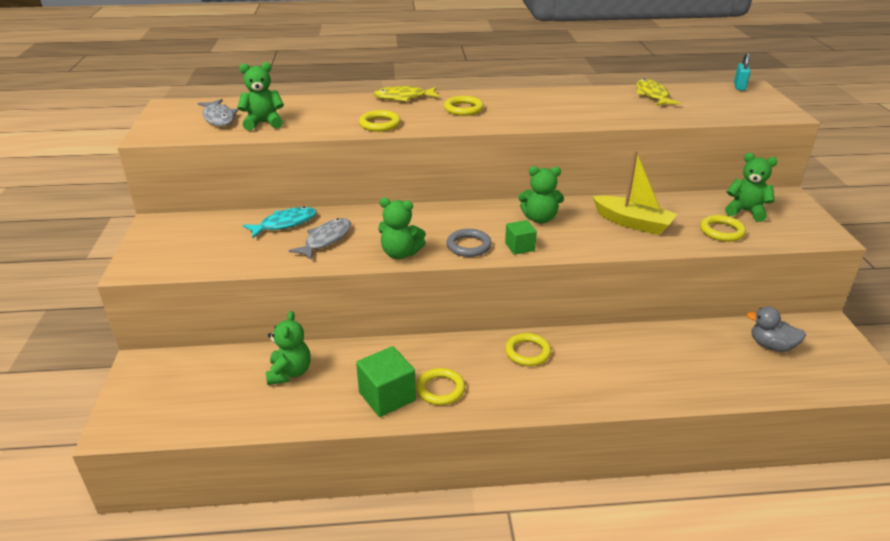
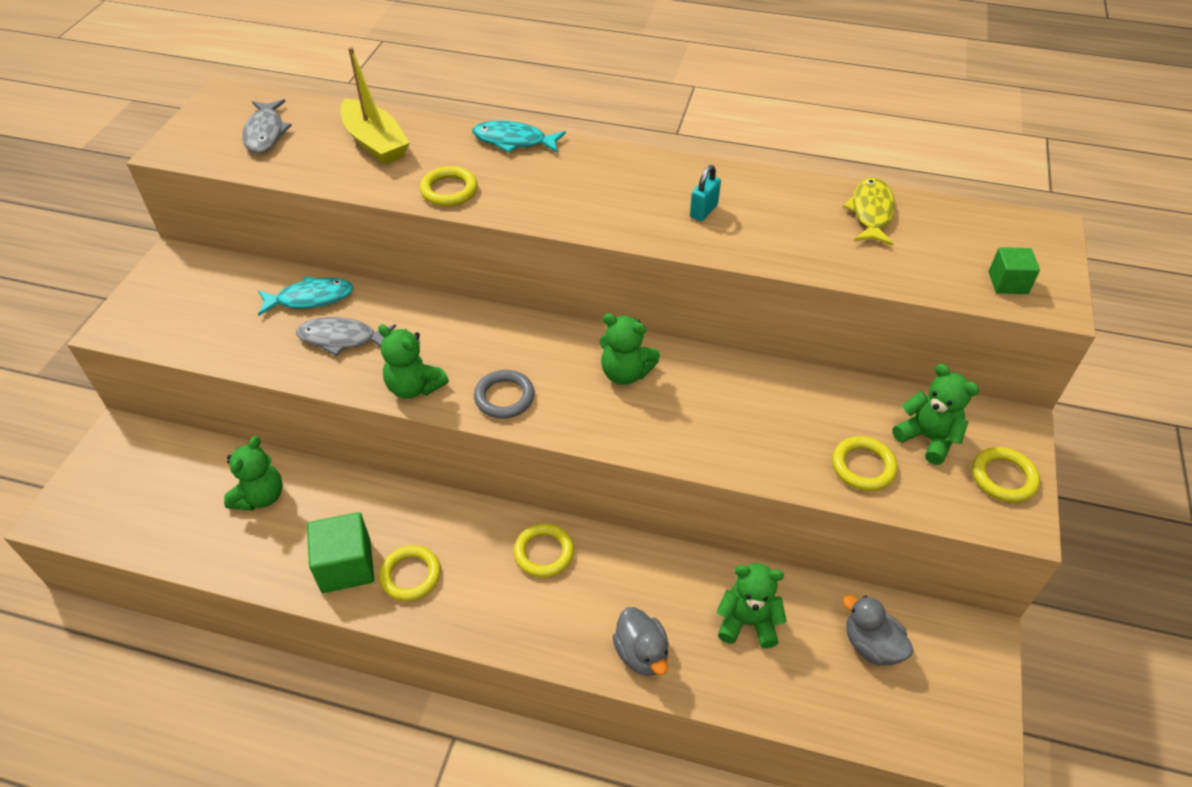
camera: 20 degrees right, 15 degrees up
green teddy bear [237,62,284,131] -> green teddy bear moved to [717,563,787,648]
grey fish [289,218,351,260] -> grey fish turned 135 degrees counterclockwise [296,317,396,356]
yellow fish [373,86,439,101] -> turquoise fish [472,121,566,153]
yellow ring [444,96,484,116] -> yellow ring moved to [972,447,1040,502]
green cube [505,220,537,255] -> green cube moved to [989,247,1040,294]
yellow boat [592,150,677,235] -> yellow boat moved to [341,47,410,165]
turquoise padlock [734,53,750,91] -> turquoise padlock moved to [690,165,721,221]
none -> grey duck [612,607,669,676]

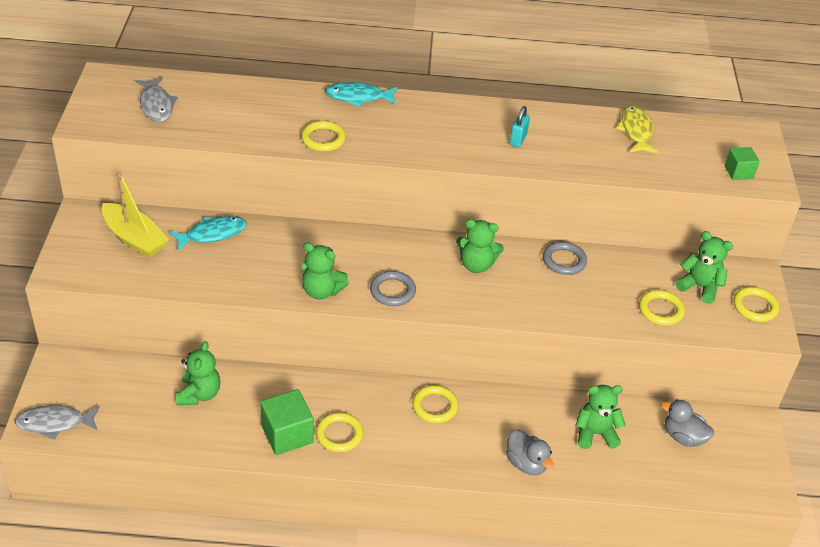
camera: 15 degrees left, 5 degrees down
grey fish [296,317,396,356] -> grey fish moved to [15,405,100,440]
yellow boat [341,47,410,165] -> yellow boat moved to [102,171,169,258]
none -> grey ring [543,242,587,275]

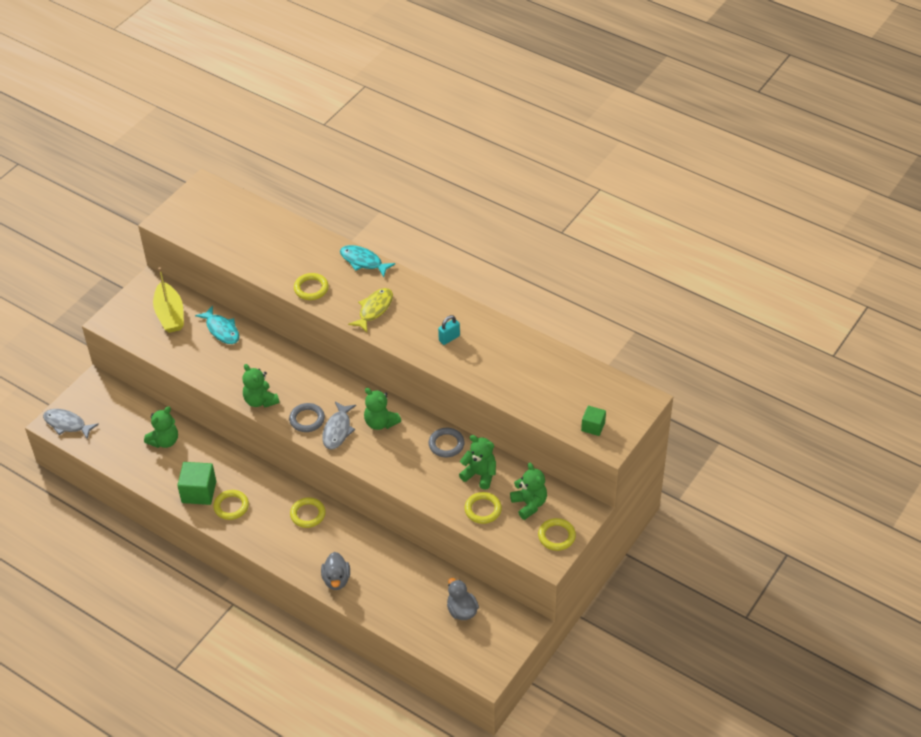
camera: 35 degrees right, 5 degrees up
grey fish [136,77,178,122] -> grey fish moved to [322,402,356,449]
turquoise fish [169,216,246,250] -> turquoise fish turned 45 degrees clockwise [195,305,239,344]
green teddy bear [575,385,625,449] -> green teddy bear moved to [459,435,496,490]
yellow fish [616,105,658,153] -> yellow fish moved to [348,288,393,332]

